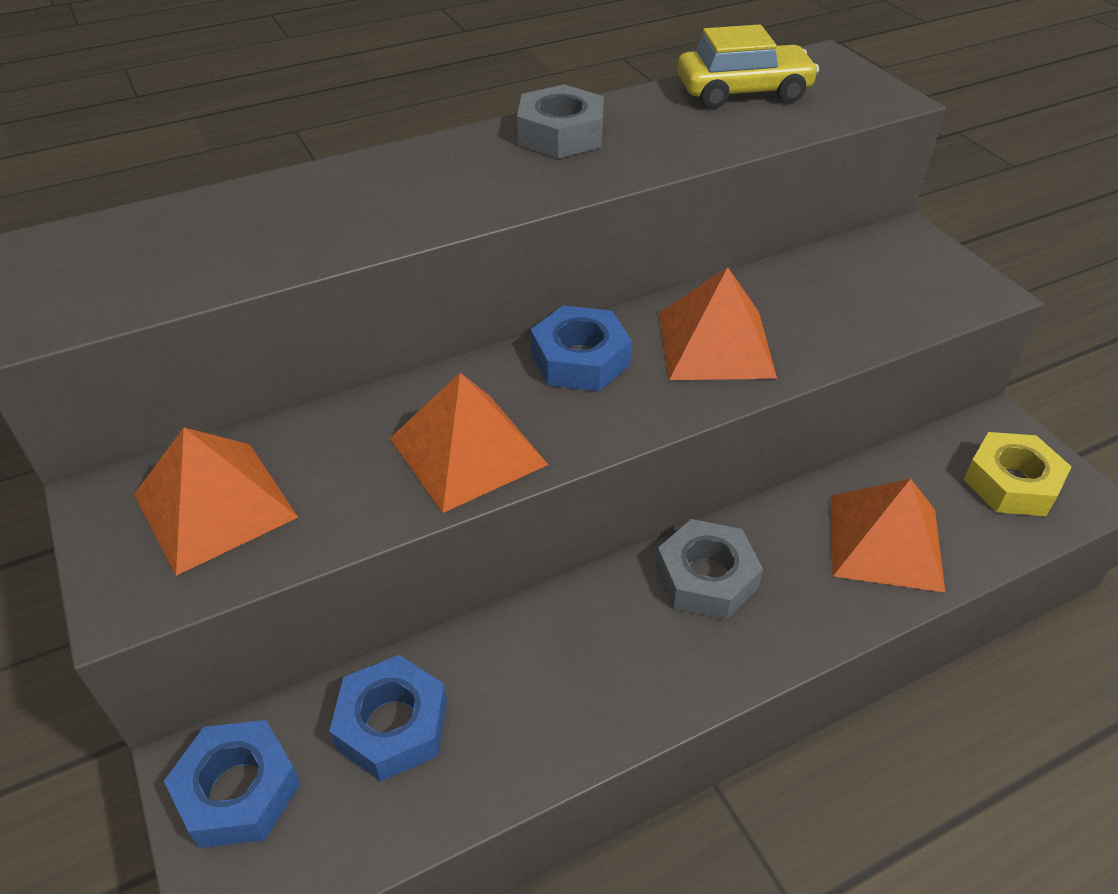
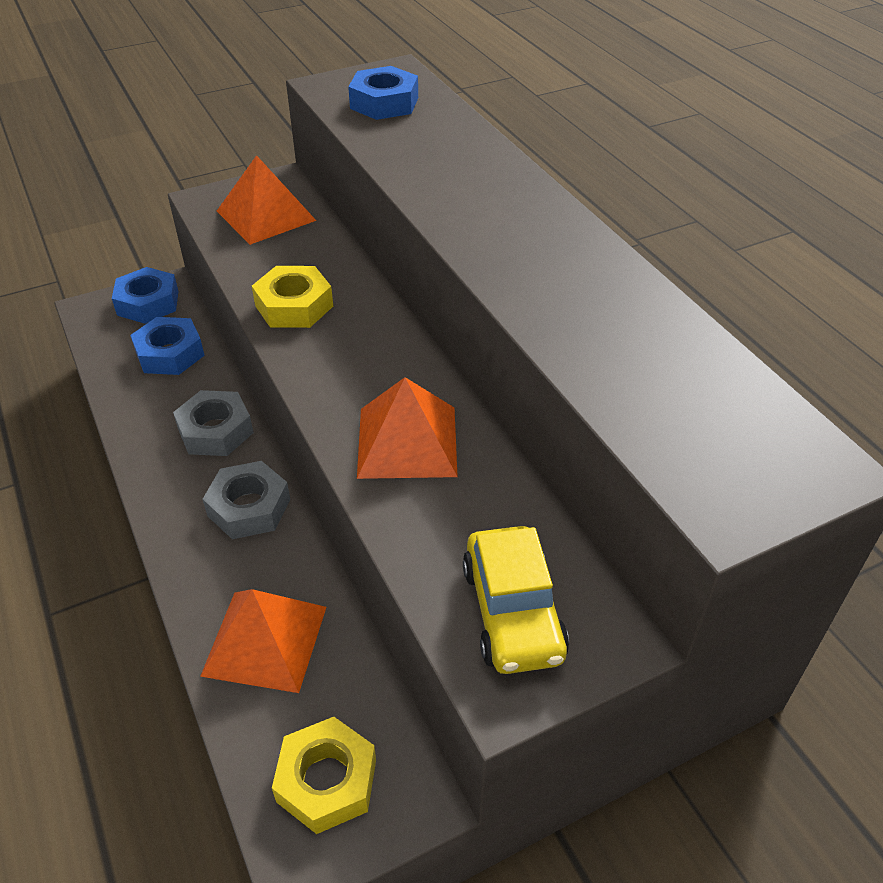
camera: 90 degrees right, 0 degrees up
orange pyramid [390,373,548,513] -> yellow nut [252,266,333,328]
grey nut [517,84,604,158] -> grey nut moved to [173,390,254,456]
blue nut [531,305,632,391] -> blue nut moved to [348,66,418,120]
yellow car [677,24,819,109] -> yellow car moved to [463,526,569,674]

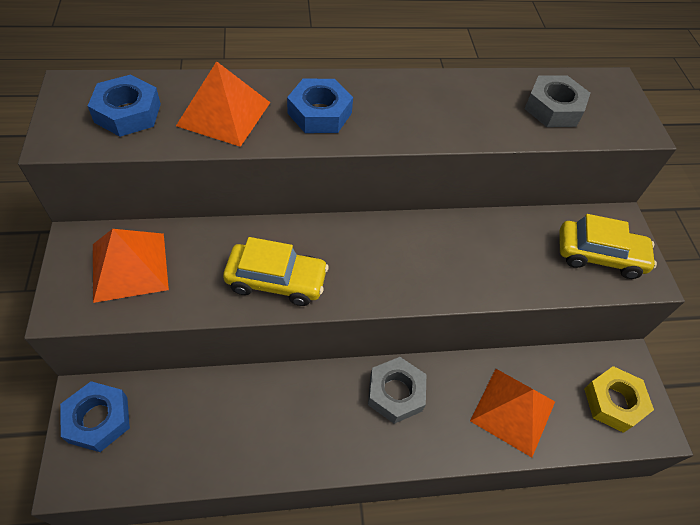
camera: 75 degrees left, 10 degrees up
blue nut [130,317,205,375] -> blue nut moved to [287,79,353,133]
grey nut [173,390,254,456] -> grey nut moved to [524,75,590,127]
yellow nut [252,266,333,328] -> yellow car [223,237,329,306]
orange pyramid [357,377,458,479] -> orange pyramid moved to [176,61,271,147]

